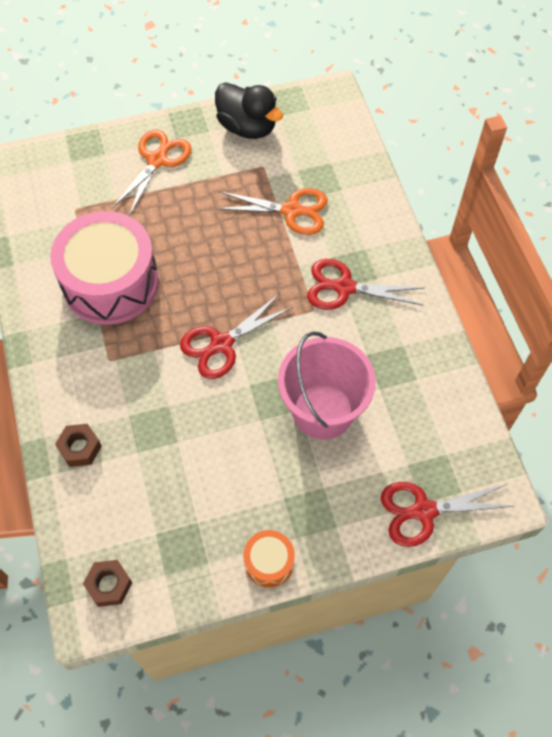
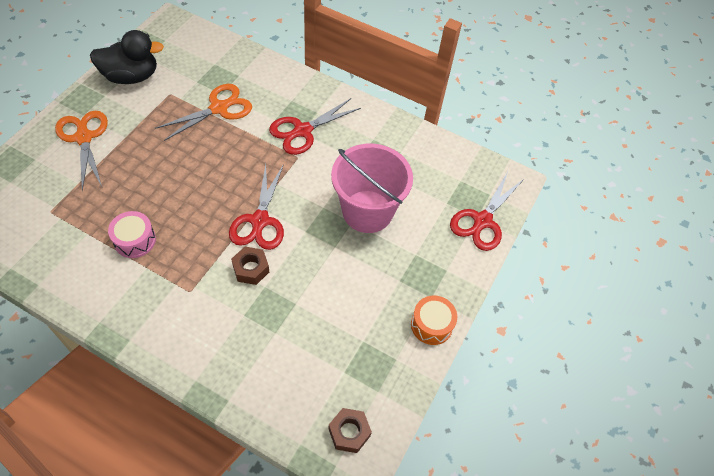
camera: 50 degrees left, 5 degrees down
pink drum [50,211,159,325] -> pink drum [108,211,156,258], size x0.45
brown nut [55,424,102,467] -> brown nut moved to [231,247,269,285]

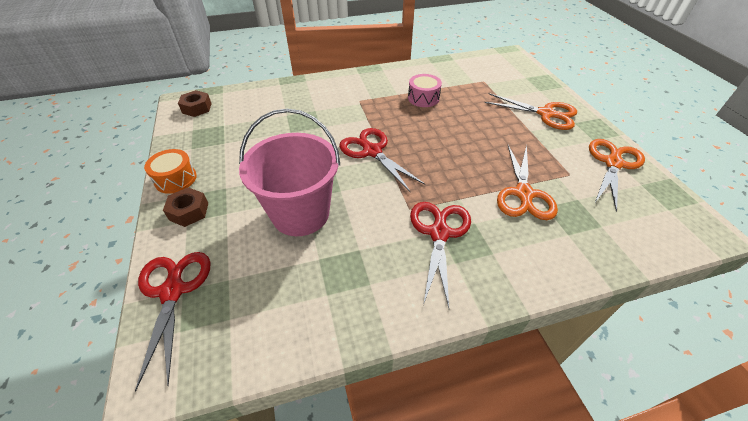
camera: 140 degrees right, 10 degrees down
black duck [90,30,164,84] -> orange scissors [589,139,645,212]
brown nut [231,247,269,285] -> brown nut moved to [163,187,208,227]

